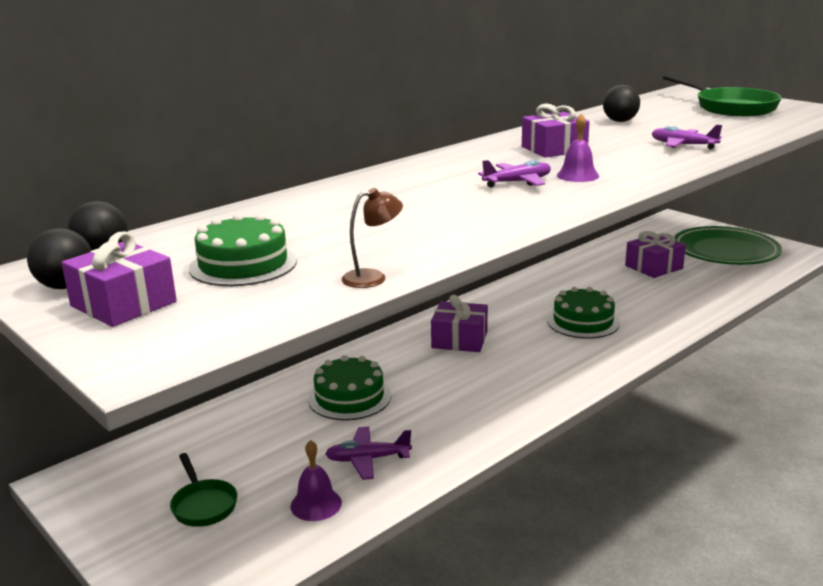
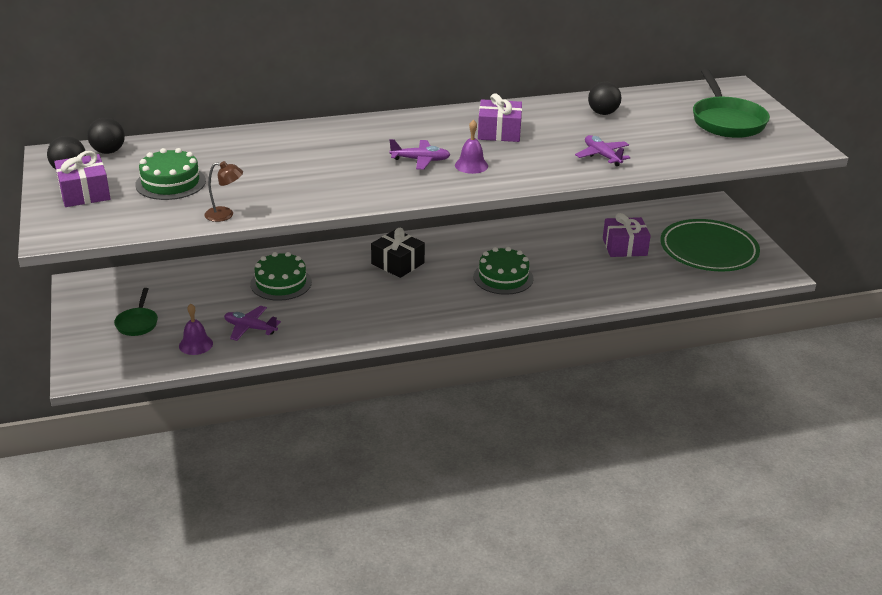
camera: 25 degrees right, 10 degrees up
purple gift [431,295,488,352] -> black gift [371,228,425,278]

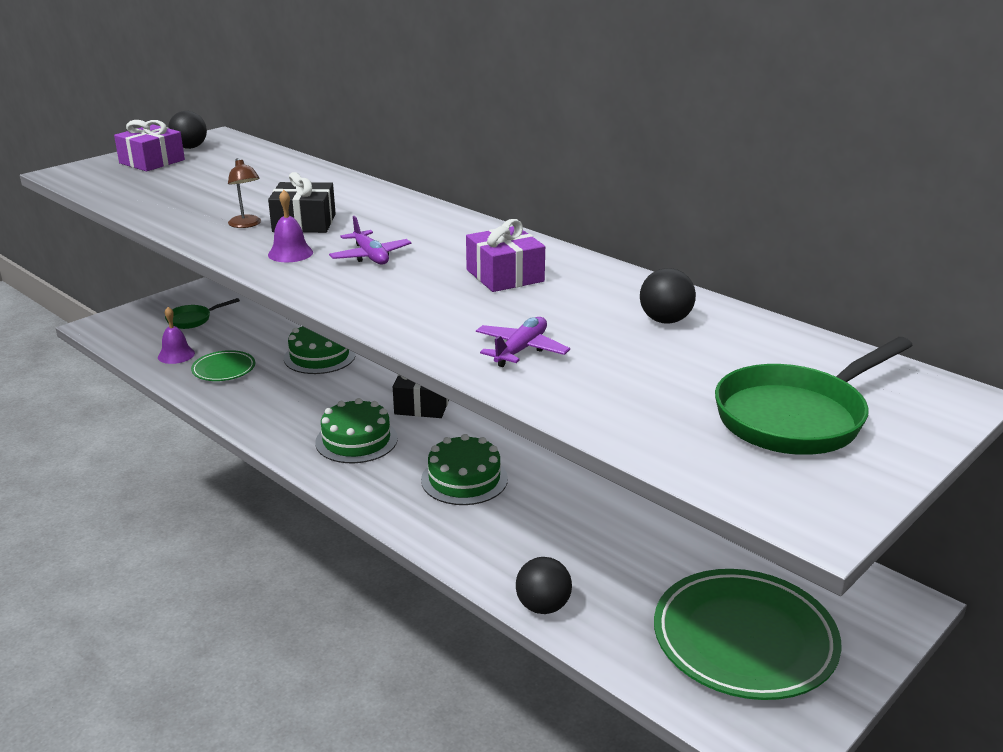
camera: 60 degrees right, 5 degrees down
black ball [87,118,125,154] -> black ball moved to [516,557,572,614]
green cake [135,148,206,200] -> green cake moved to [315,398,398,463]
brown lamp [204,161,243,222] -> brown lamp moved to [228,158,261,228]
purple plane [224,306,281,341] -> green plate [191,350,255,381]
purple bell [455,120,488,174] -> purple bell moved to [268,190,313,262]
purple gift [603,213,651,257] -> none
none -> black gift [268,172,336,233]

